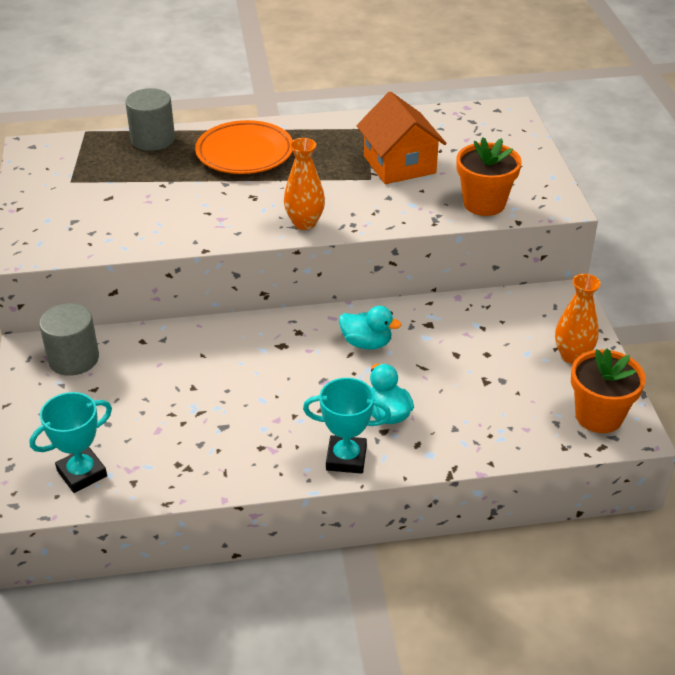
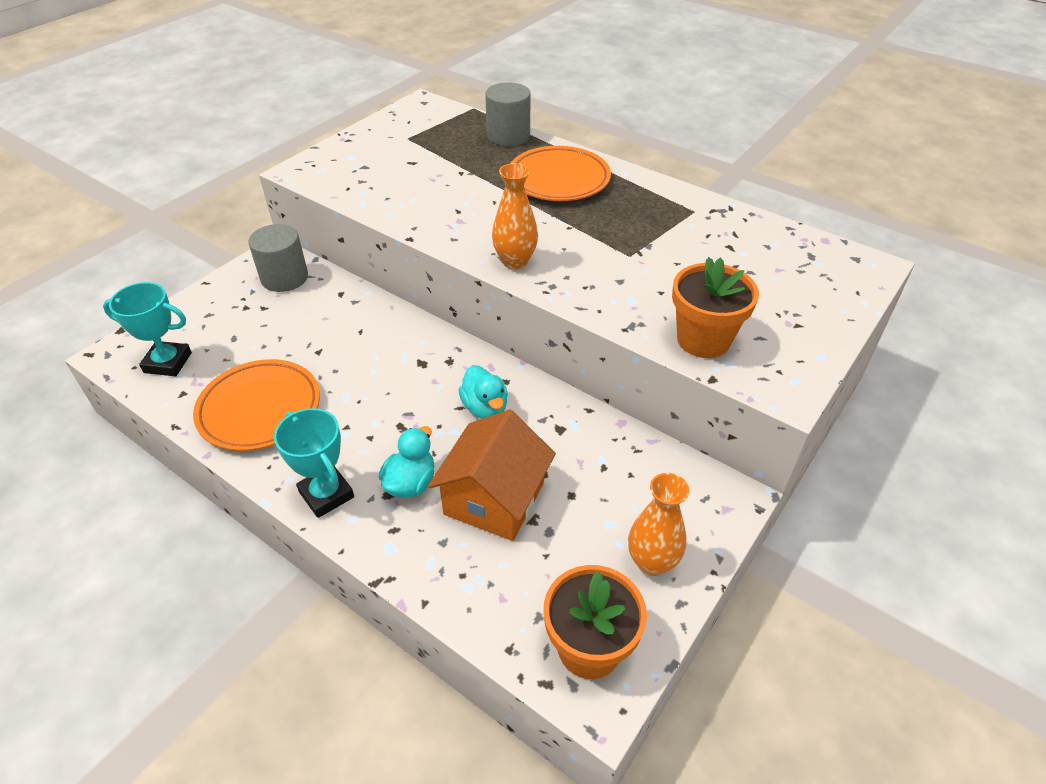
camera: 45 degrees right, 5 degrees up
orange house [357,91,447,184] -> orange house moved to [428,409,556,541]
none -> orange plate [193,359,320,451]

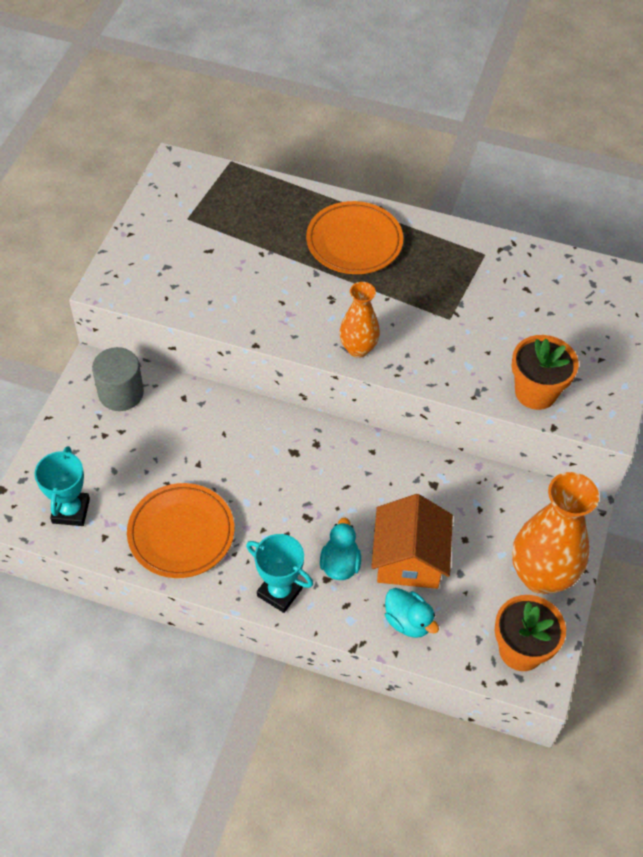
camera: 20 degrees left, 10 degrees up
turquoise trophy [103,282,192,376] -> turquoise trophy turned 75 degrees counterclockwise [34,446,90,526]
turquoise duck [458,365,508,419] -> turquoise duck moved to [385,588,439,638]
grey cylinder [485,83,530,146] -> none
orange vase [628,473,689,576] -> orange vase [512,472,599,594], size x1.75

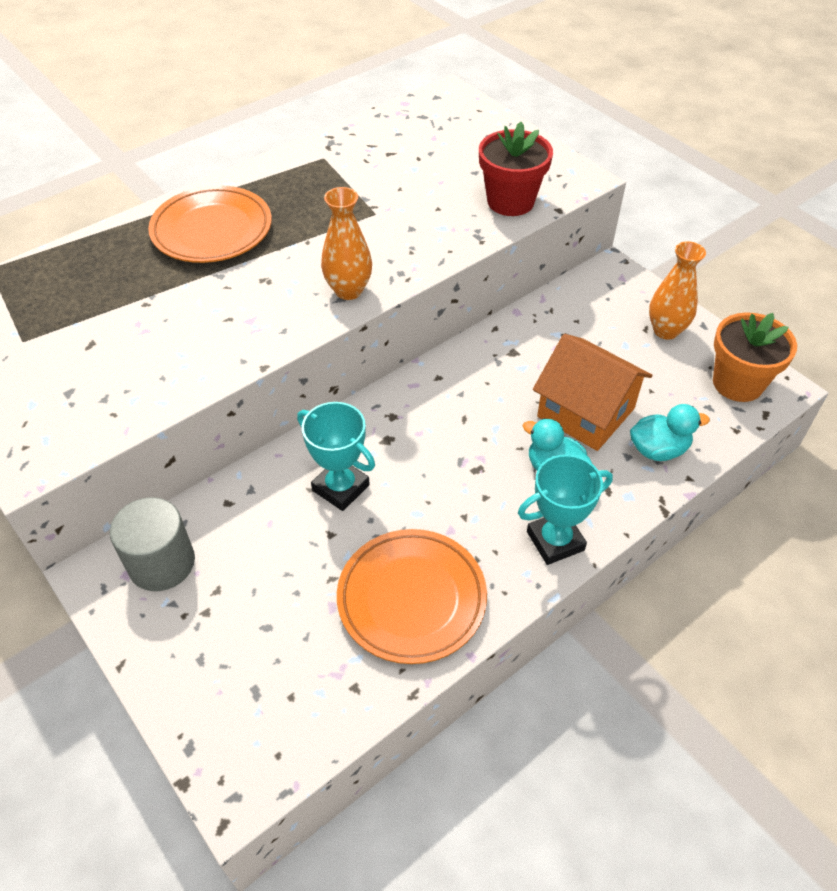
camera: 55 degrees left, 5 degrees down
turquoise trophy [34,446,90,526] -> turquoise trophy moved to [297,402,375,511]
orange flower pot [512,335,579,410] -> red flower pot [479,122,553,216]
orange vase [512,472,599,594] -> orange vase [649,241,706,340], size x0.57

